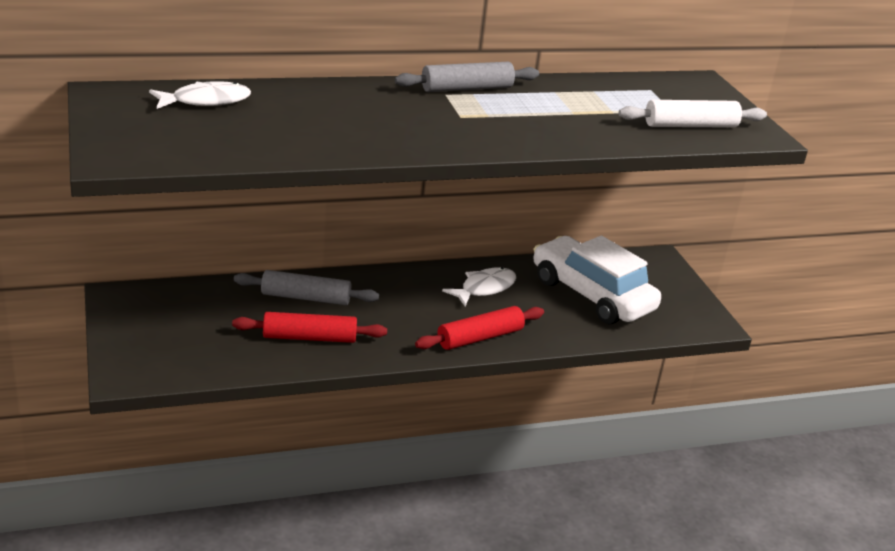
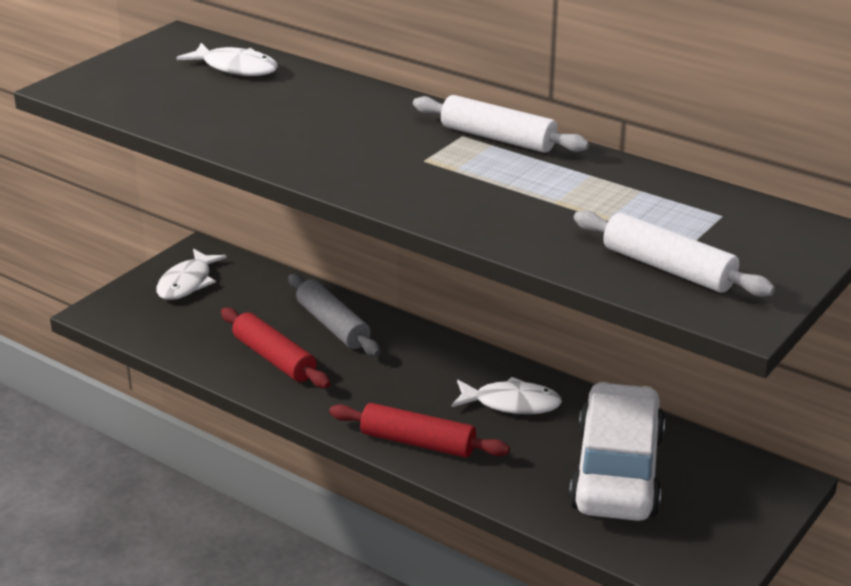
camera: 55 degrees right, 0 degrees up
grey rolling pin [395,62,539,92] -> white rolling pin [413,95,589,153]
none -> white fish [156,249,227,300]

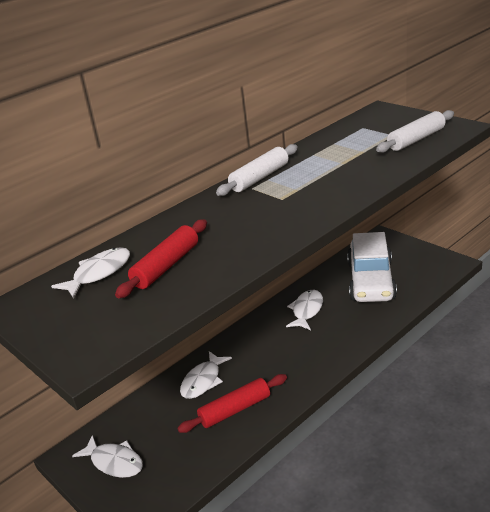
camera: 75 degrees left, 0 degrees up
grey rolling pin [288,274,381,356] -> white fish [180,351,232,399]
red rolling pin [329,403,510,458] -> red rolling pin moved to [115,219,207,298]
white car [569,382,665,521] -> white car turned 105 degrees counterclockwise [347,232,397,302]

